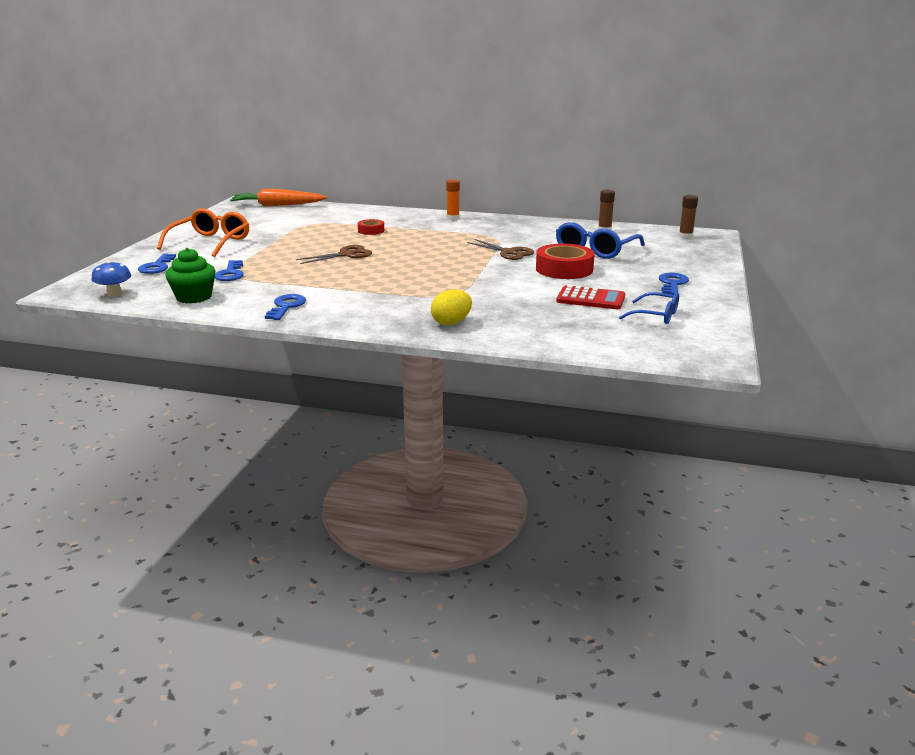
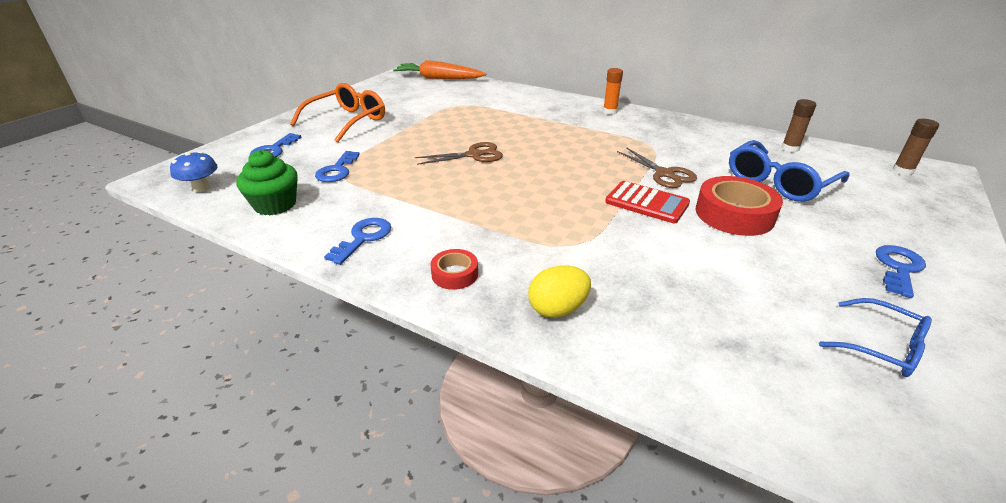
camera: 15 degrees right, 10 degrees up
red tape [358,219,384,235] -> red tape moved to [430,249,478,290]
red calculator [556,285,625,309] -> red calculator moved to [605,181,690,223]

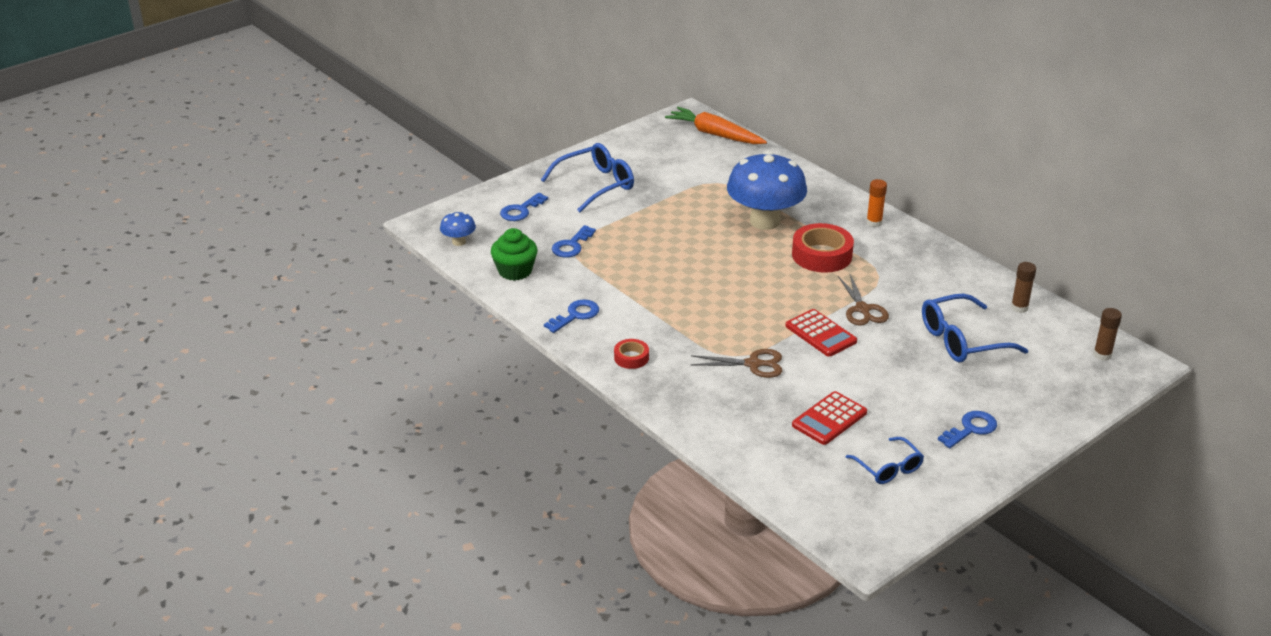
camera: 20 degrees right, 0 degrees up
orange glasses [290,83,385,143] -> blue glasses [541,143,634,212]
brown scissors [415,142,503,165] -> brown scissors moved to [690,349,782,378]
yellow egg [528,265,591,318] -> none
red tape [696,176,783,236] -> red tape moved to [792,223,854,273]
none -> blue mushroom [727,151,807,230]
none -> red calculator [792,391,867,445]

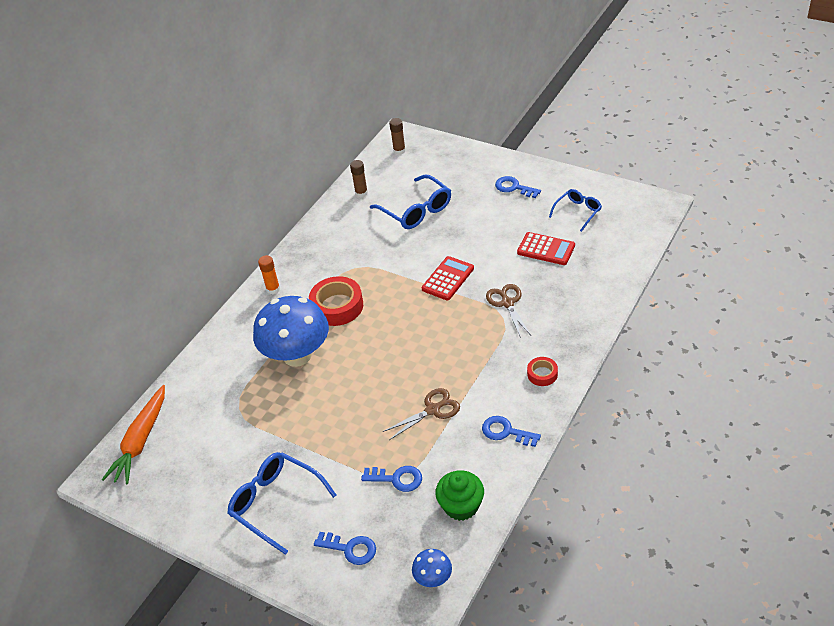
camera: 105 degrees left, 10 degrees up
brown scissors [838,274,889,326] -> brown scissors moved to [383,388,460,440]

